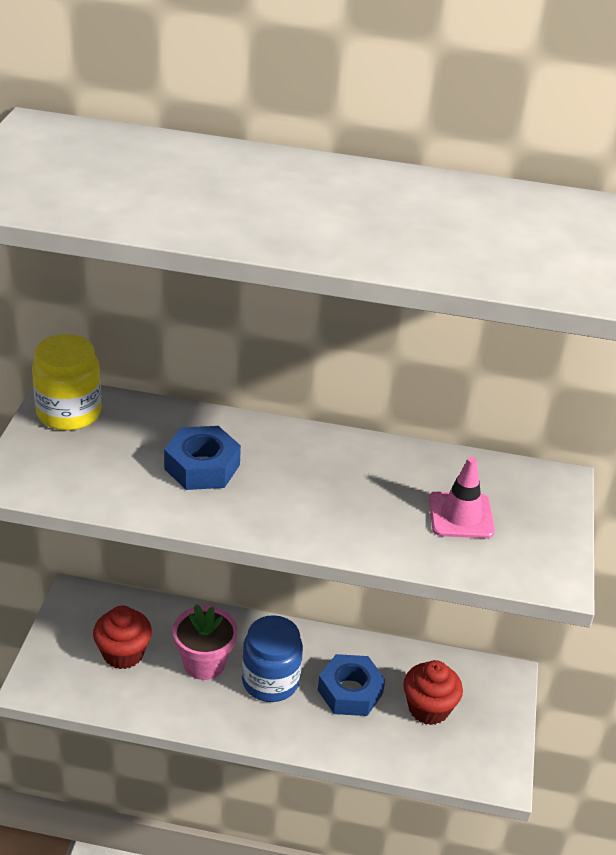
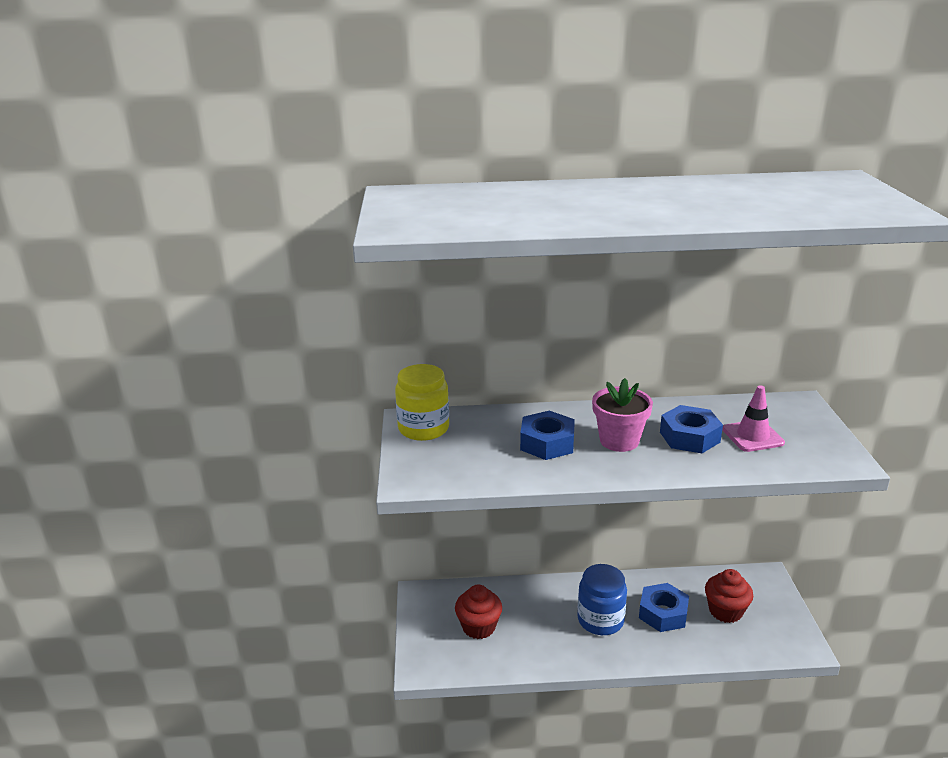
camera: 10 degrees left, 10 degrees down
pink flower pot [173,604,238,680] -> pink flower pot moved to [592,378,653,452]
none -> blue nut [660,405,723,453]

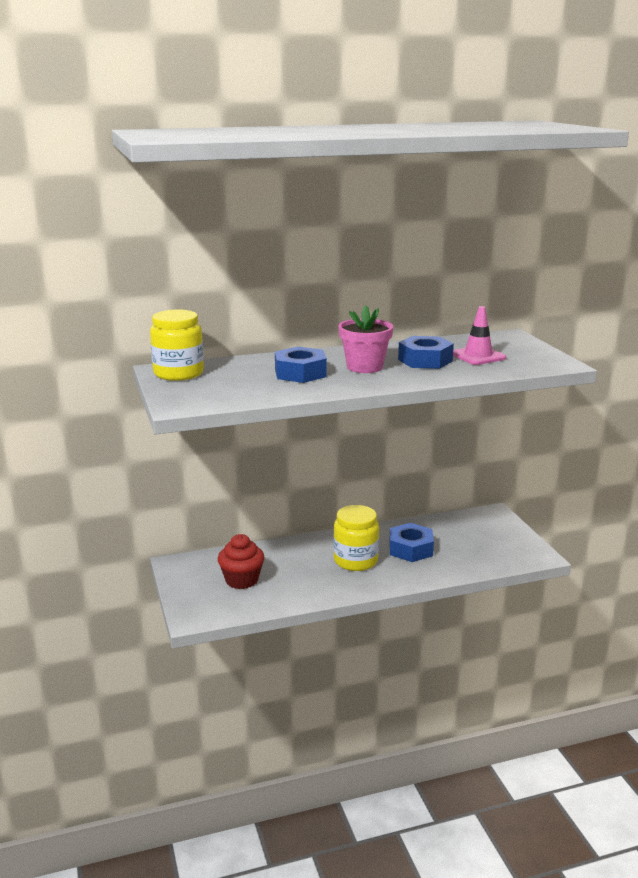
camera: 15 degrees left, 5 degrees down
blue jar [577,564,627,635] -> yellow jar [333,505,379,571]
red cupcake [705,569,753,623] -> none

